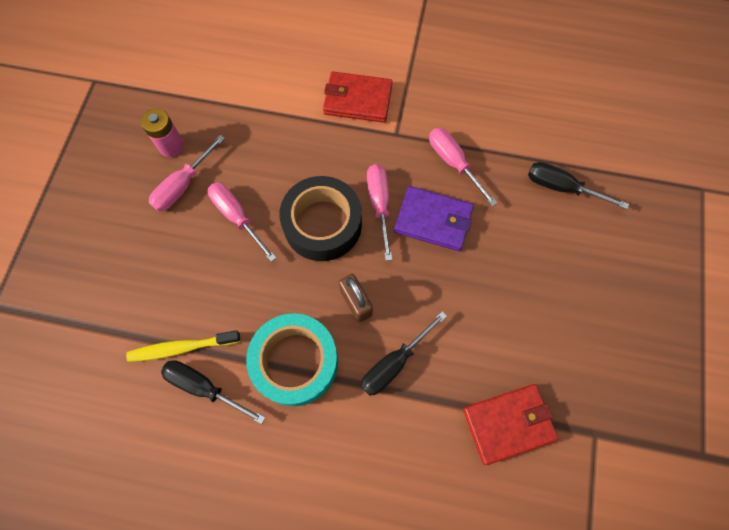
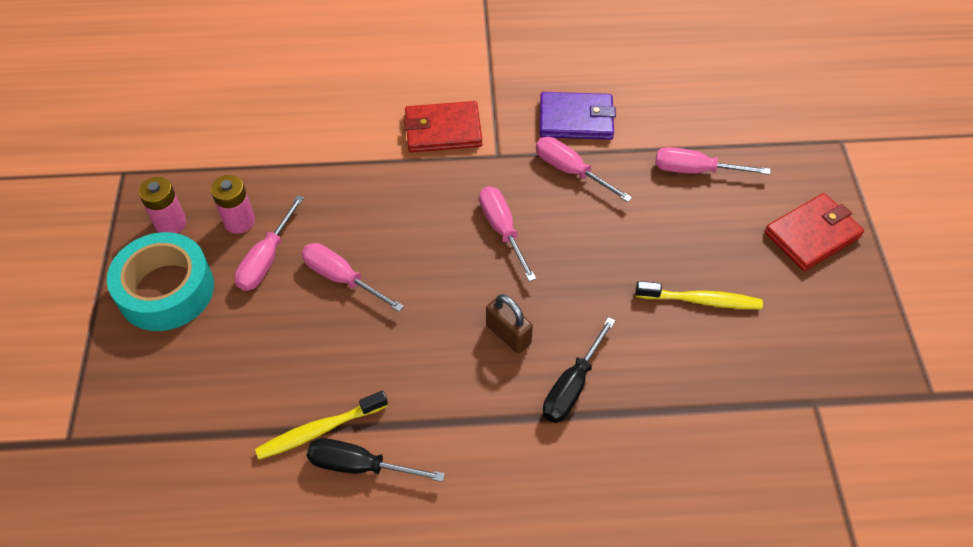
camera: 15 degrees left, 15 degrees down
turquoise tape [246,313,338,406] -> turquoise tape moved to [107,232,214,331]
black tape [280,176,362,261] -> none
purple wallet [394,186,474,251] -> purple wallet moved to [540,92,616,140]
red wallet [463,384,558,465] -> red wallet moved to [764,193,864,271]
black screwdriver [528,162,629,209] -> pink screwdriver [655,147,770,175]
none -> pink battery [139,177,186,233]
none -> yellow toothbrush [636,281,763,309]

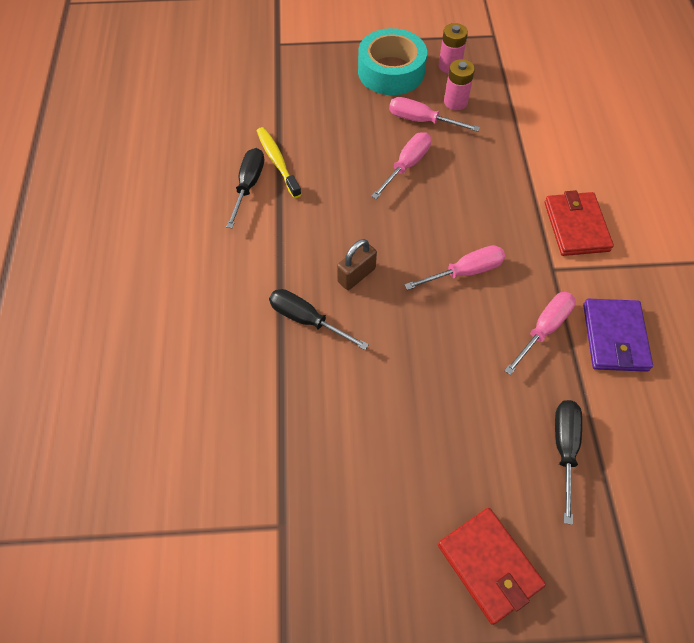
camera: 90 degrees right, 5 degrees up
yellow toothbrush [636,281,763,309] -> none
pink screwdriver [655,147,770,175] -> black screwdriver [555,400,582,525]

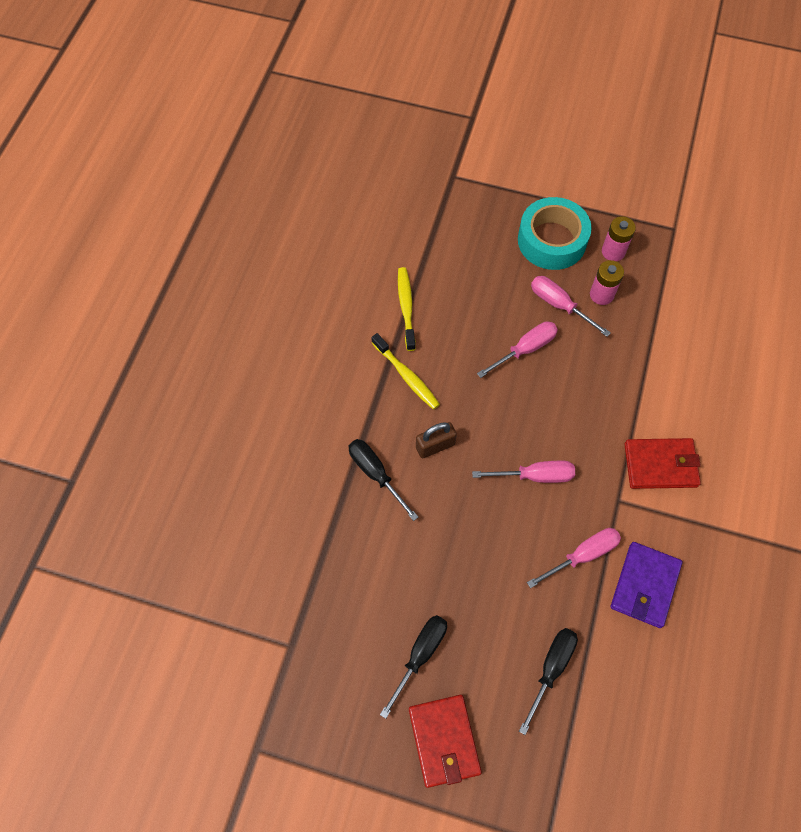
camera: 20 degrees right, 5 degrees up
black screwdriver [226,148,264,228] -> black screwdriver moved to [380,615,447,719]
red wallet [545,190,614,256] -> red wallet turned 75 degrees clockwise [624,438,701,489]
none -> yellow toothbrush [371,333,440,410]

